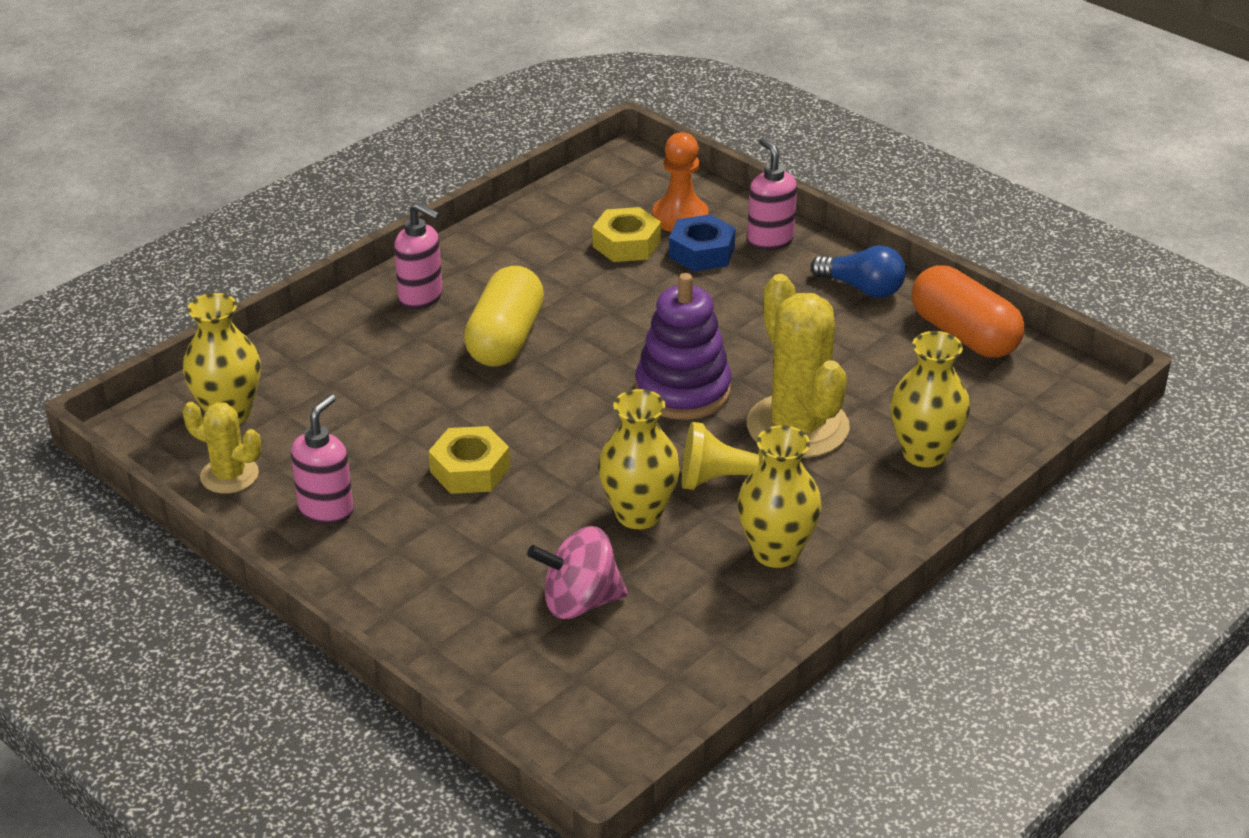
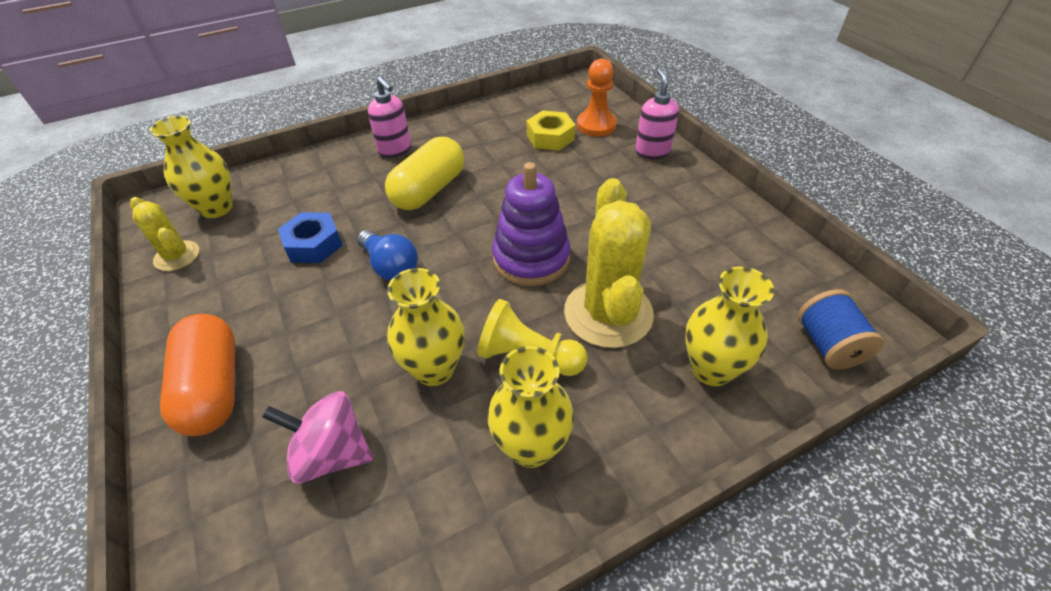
camera: 20 degrees right, 10 degrees up
pink soap dispenser [291,394,354,525] -> none
yellow nut [429,426,510,494] -> none
blue nut [669,214,736,271] -> blue nut moved to [278,212,343,263]
blue light bulb [811,245,906,298] -> blue light bulb moved to [357,230,418,281]
orange capsule [912,265,1024,358] -> orange capsule moved to [160,314,235,436]
none -> blue spool [798,289,884,370]

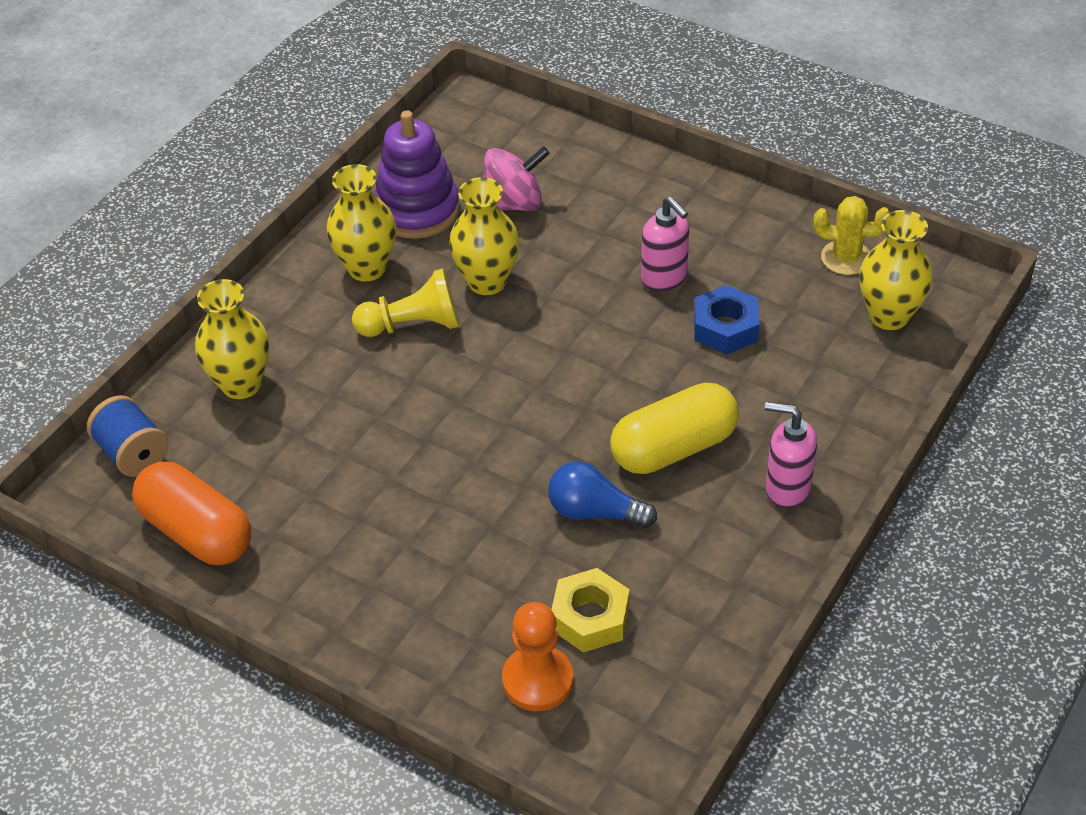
camera: 150 degrees right, 0 degrees up
orange capsule [160,314,235,436] -> orange capsule moved to [132,462,251,565]
blue light bulb [357,230,418,281] -> blue light bulb moved to [548,461,657,528]
yellow capsule [385,137,464,210] -> yellow capsule turned 60 degrees clockwise [610,383,739,474]
purple stacking toy [492,162,571,286] -> purple stacking toy moved to [374,110,460,239]
yellow cactus [564,178,654,348] -> none
pink soap dispenser [635,69,679,159] -> pink soap dispenser moved to [641,196,689,292]

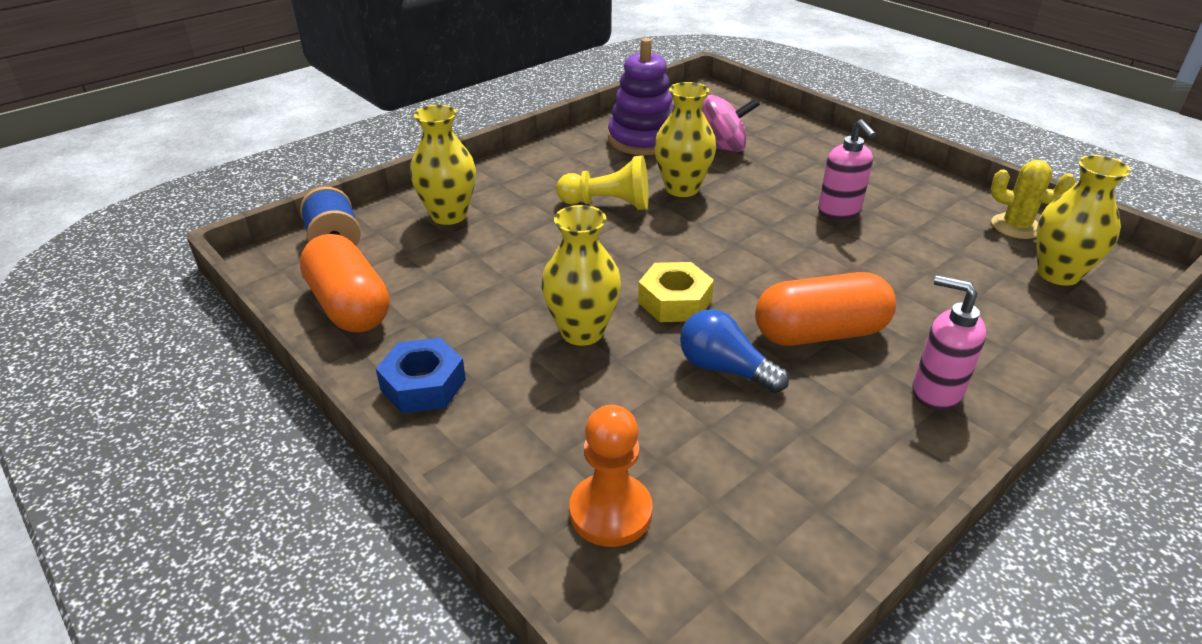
camera: 15 degrees right, 10 degrees down
yellow vase [327,164,396,282] -> yellow vase moved to [541,205,621,346]
yellow nut [551,568,630,653] -> yellow nut moved to [638,262,714,322]
yellow capsule [610,383,739,474] -> orange capsule [755,272,896,346]
blue nut [694,285,760,355] -> blue nut moved to [376,338,466,413]

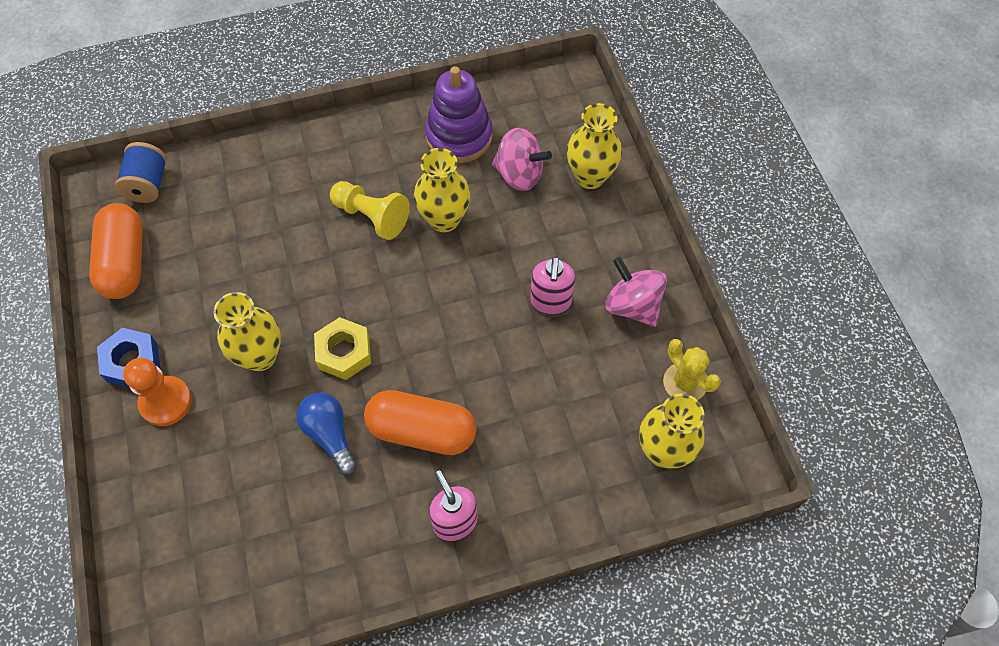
camera: 25 degrees right, 25 degrees up
yellow vase [410,105,476,225] -> yellow vase moved to [567,103,622,189]
orange pawn [569,405,653,547] -> orange pawn moved to [123,358,192,426]
none -> pink spinning top [606,257,667,327]

